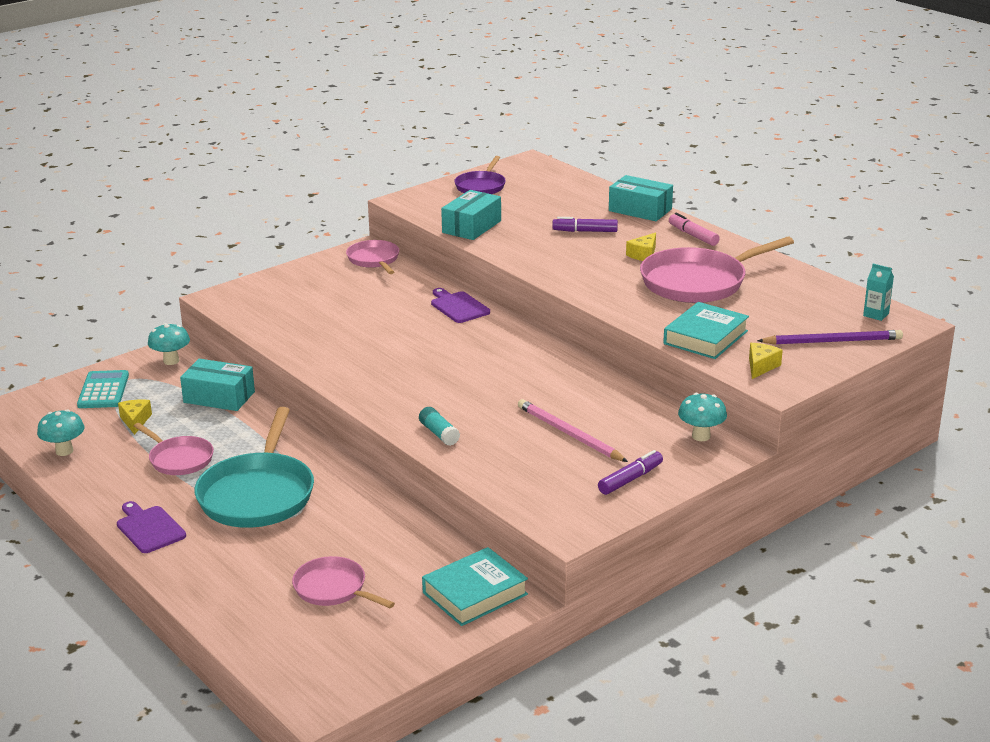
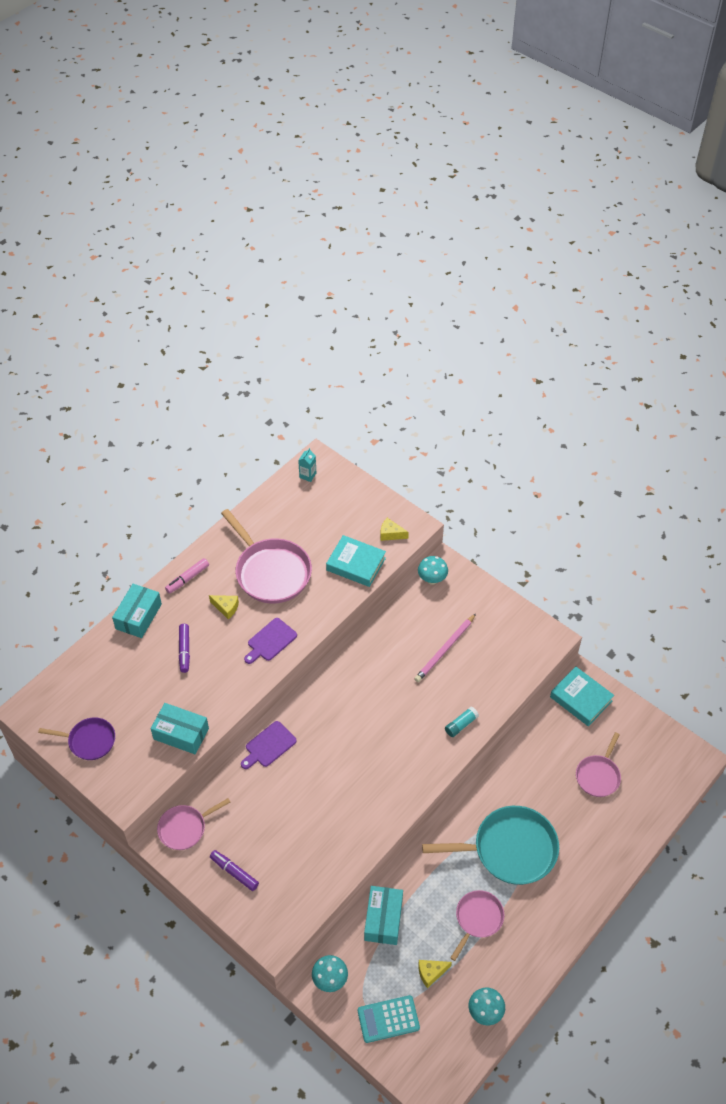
camera: 100 degrees left, 25 degrees up
purple cutting board [117,501,186,553] -> purple cutting board moved to [244,618,297,664]
purple marker [598,450,663,495] -> purple marker moved to [210,850,259,891]
purple pencil [757,330,903,345] -> none

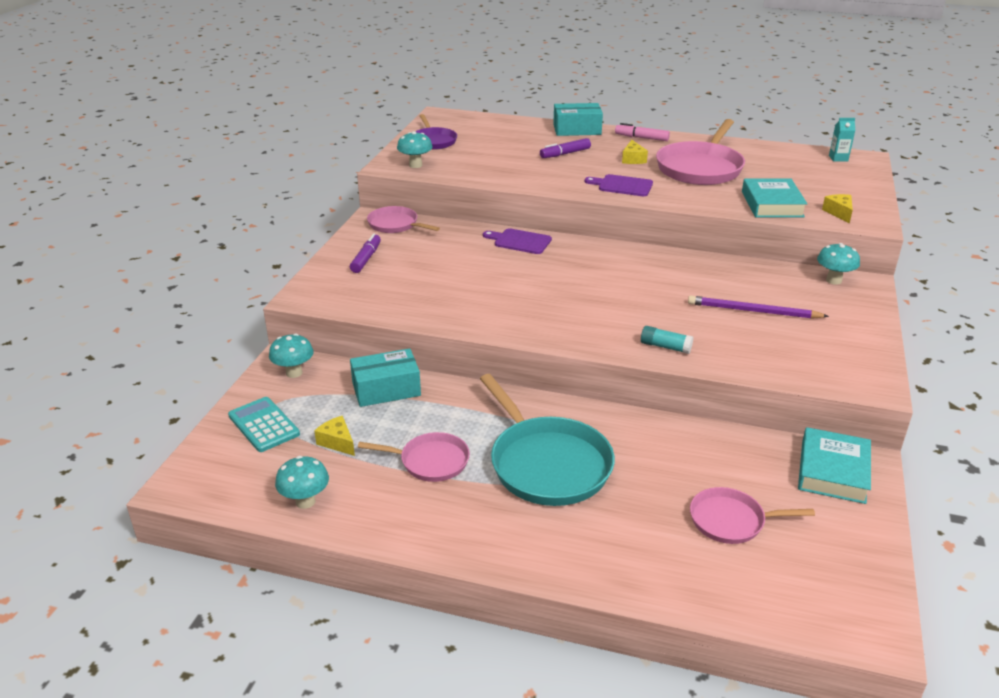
camera: 65 degrees right, 20 degrees down
turquoise box [151,703,209,754] -> none
pink pencil [414,614,476,682] -> purple pencil [688,295,829,319]
none -> turquoise mushroom [397,131,433,168]

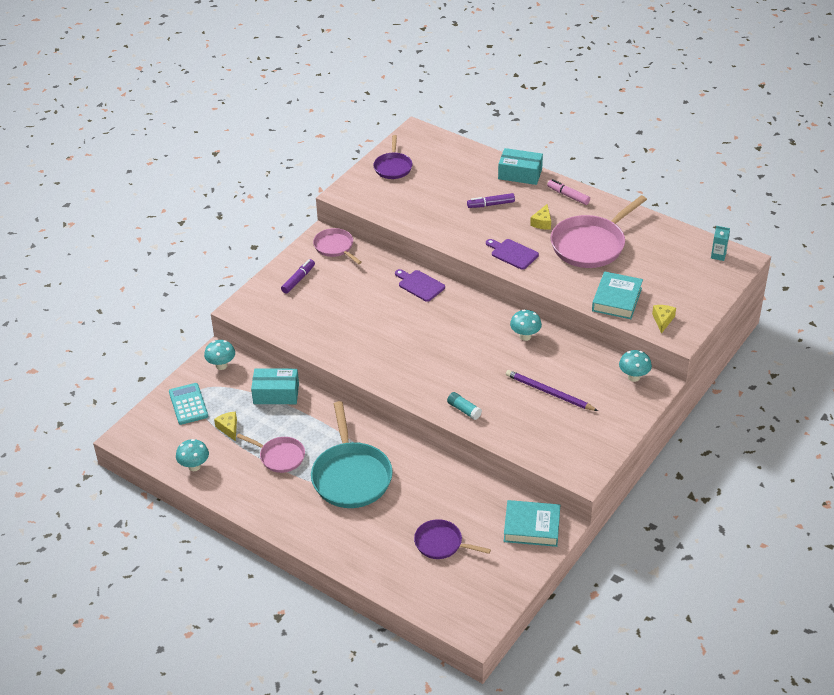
camera: 20 degrees right, 10 degrees up
turquoise mushroom [397,131,433,168] -> turquoise mushroom moved to [510,309,542,341]
pink pan [690,487,815,544] -> purple pan [414,519,491,559]
turquoise book [798,427,871,504] -> turquoise book turned 60 degrees clockwise [504,500,560,547]

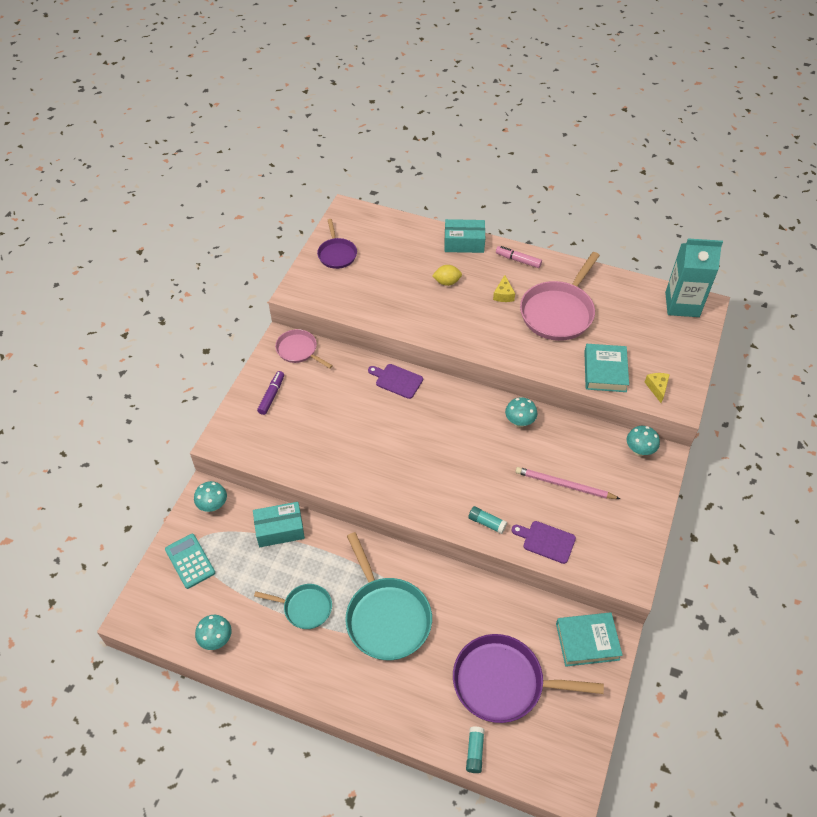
camera: 15 degrees left, 10 degrees up
yellow cheese [214,412,237,441] -> none
pink pan [237,434,305,473] -> turquoise pan [254,584,332,629]
purple pan [414,519,491,559] -> purple pan [453,634,604,723], size x1.78
purple marker [467,193,515,208] -> yellow lemon [432,265,462,286]
purple cutting board [486,239,539,270] -> purple cutting board moved to [511,521,576,564]
purple pencil [506,370,598,411] -> pink pencil [515,467,620,499]
turquoise carton [711,226,730,261] -> turquoise carton [665,239,723,317], size x2.41
none -> turquoise glue stick [466,726,484,773]

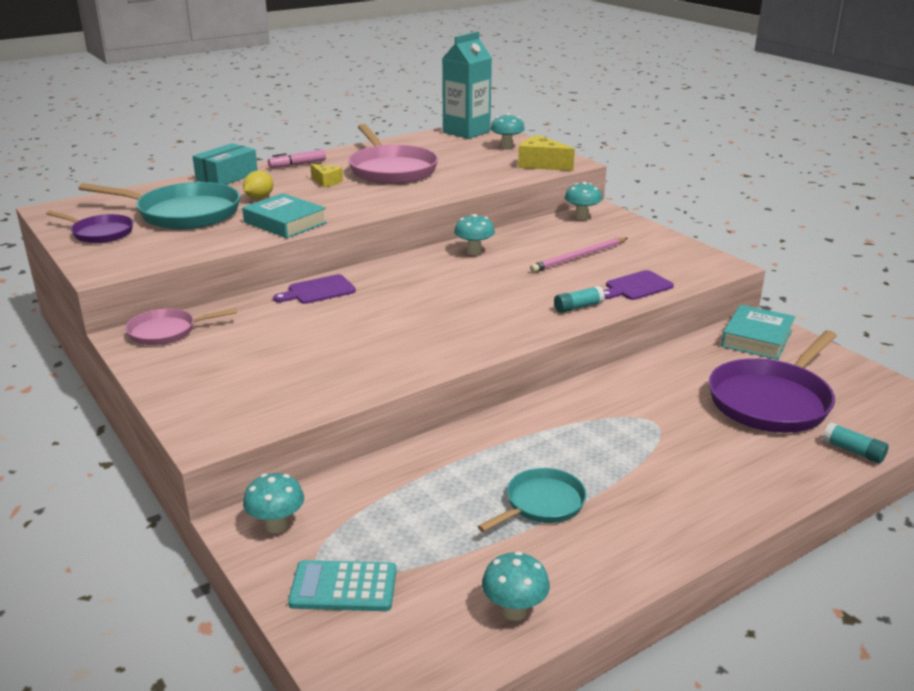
camera: 55 degrees left, 25 degrees down
turquoise box [253,502,305,547] -> none
purple marker [257,371,284,415] -> none
turquoise pan [345,532,432,660] -> turquoise pan moved to [78,182,240,229]
turquoise book [584,344,629,392] -> turquoise book moved to [242,193,327,238]
yellow cheese [645,373,670,403] -> yellow cheese [518,135,575,171], size x1.66
none -> turquoise mushroom [491,113,525,149]

